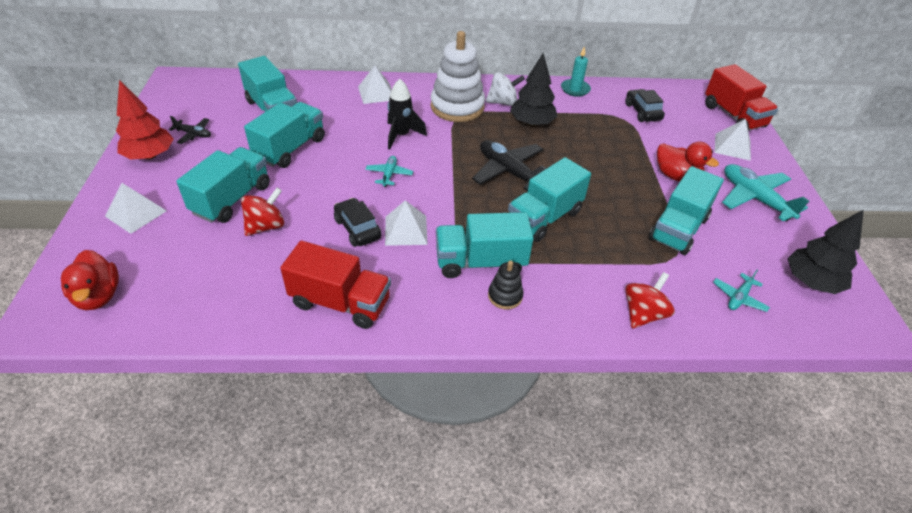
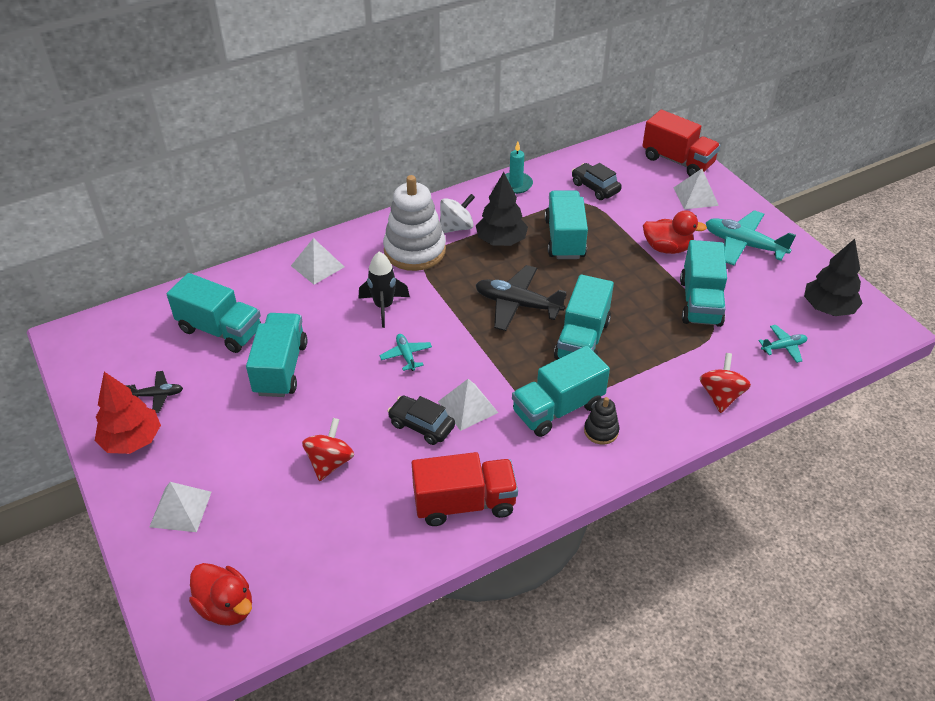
camera: 25 degrees left, 0 degrees up
turquoise truck [176,147,270,223] -> turquoise truck moved to [545,190,588,259]
turquoise plane [713,269,770,312] -> turquoise plane turned 120 degrees counterclockwise [758,325,807,363]

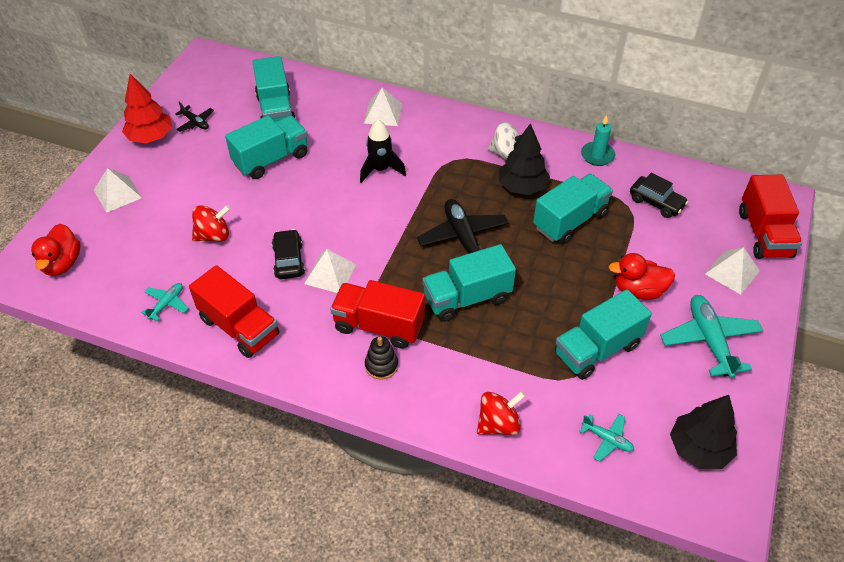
camera: 50 degrees right, 5 degrees up
turquoise plane [379,334,432,371] -> turquoise plane moved to [141,283,189,321]
white stacking toy [383,175,446,271] -> none
turquoise truck [512,346,610,437] -> red truck [330,280,425,349]
black car [572,163,622,200] -> black car turned 120 degrees clockwise [630,173,688,218]
red duck [643,210,707,254] -> red duck turned 120 degrees clockwise [609,253,675,300]

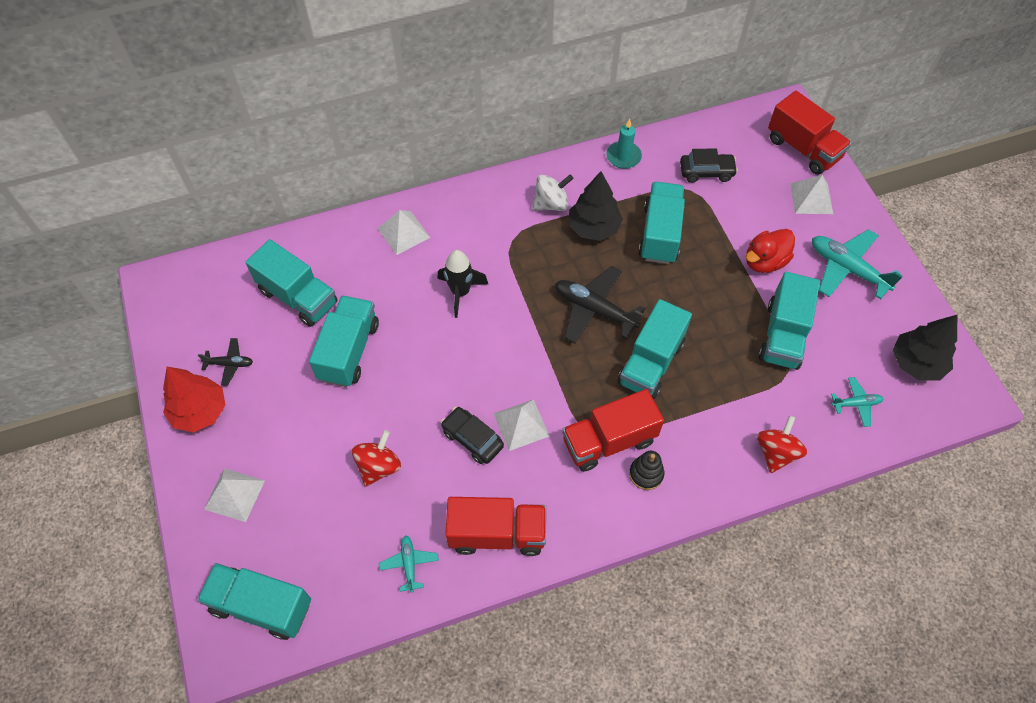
camera: 40 degrees left, 10 degrees up
red duck [31,224,80,276] -> turquoise truck [197,563,311,640]

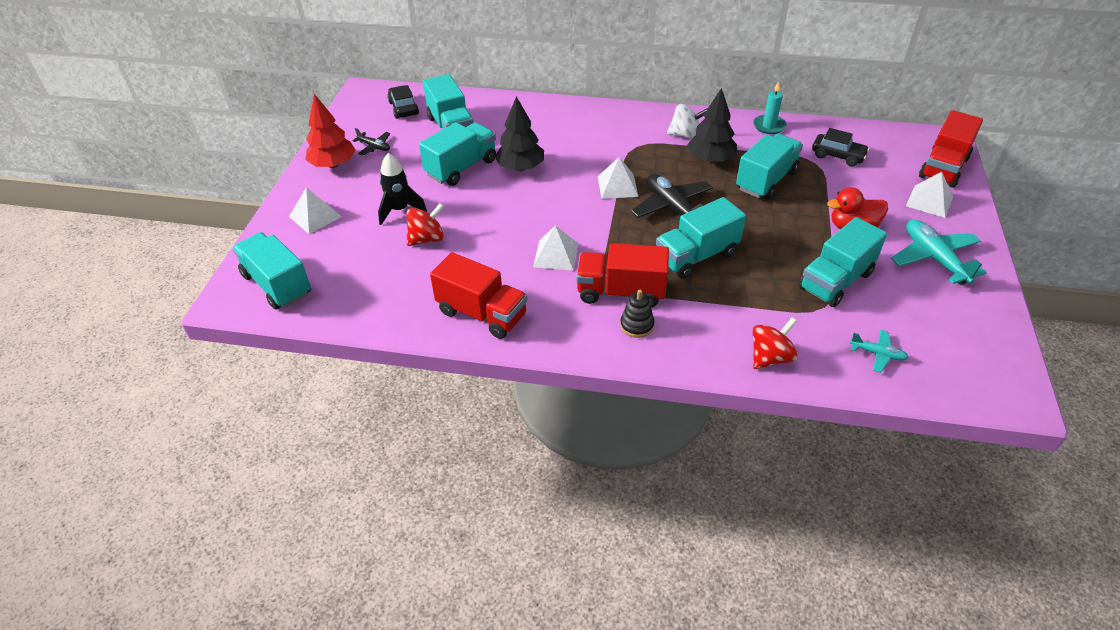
camera: 30 degrees right, 15 degrees down
white pyramid [377,210,430,255] -> white pyramid moved to [598,157,639,199]
turquoise plane [379,535,439,593] -> none
black rocket [437,250,488,318] -> black rocket moved to [378,153,427,225]
black car [441,407,504,464] -> black car moved to [388,85,419,119]
red truck [768,91,851,175] -> red truck turned 45 degrees clockwise [919,110,983,188]
black tree [893,315,957,381] -> black tree moved to [495,96,544,171]

